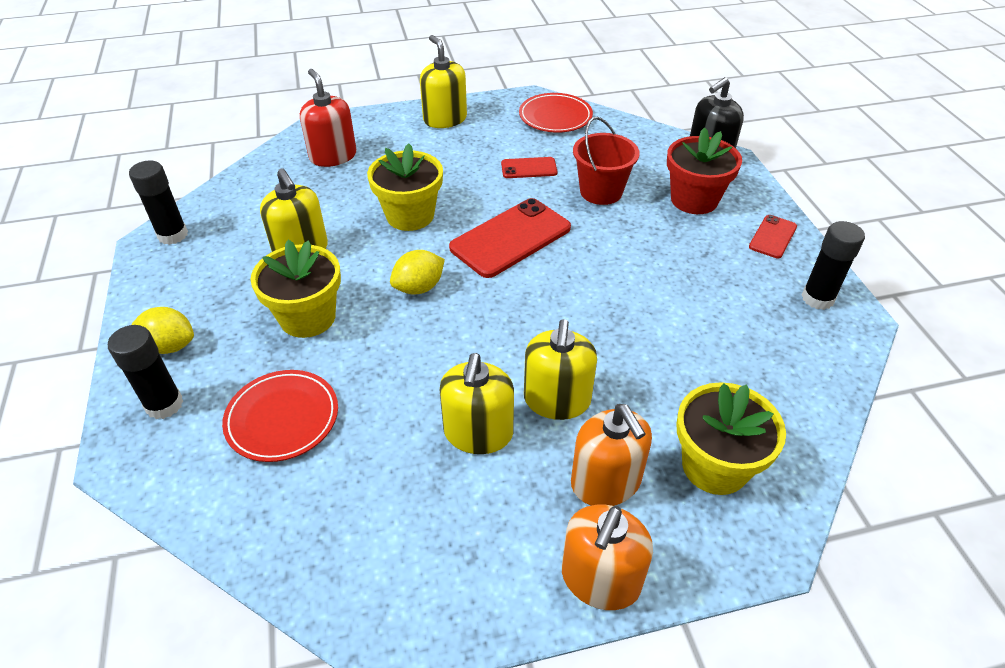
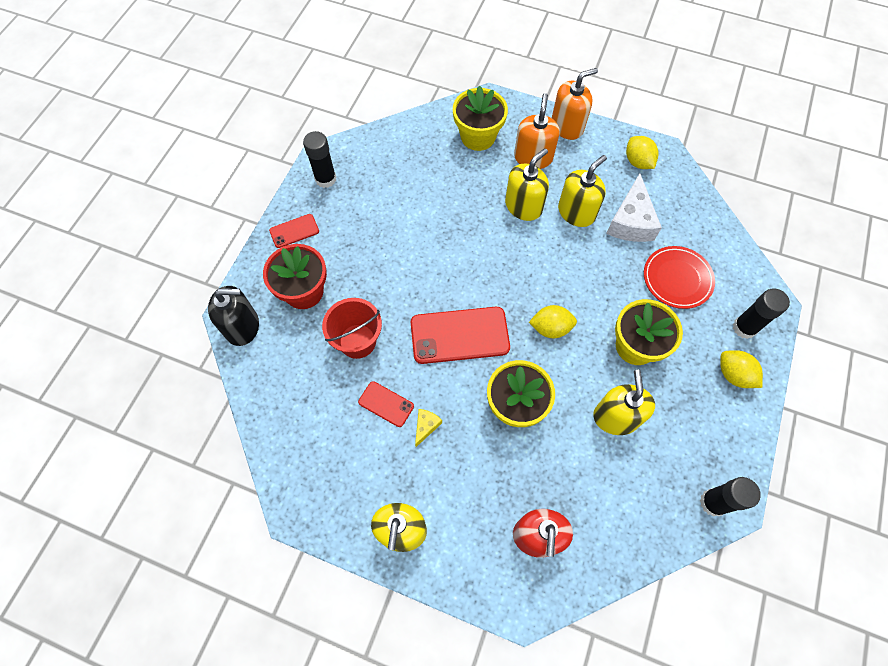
camera: 145 degrees left, 20 degrees up
red plate [519,93,593,133] -> none
none -> yellow cheese [415,409,442,447]
none -> white cheese [606,173,662,242]
none -> yellow lemon [626,136,659,169]

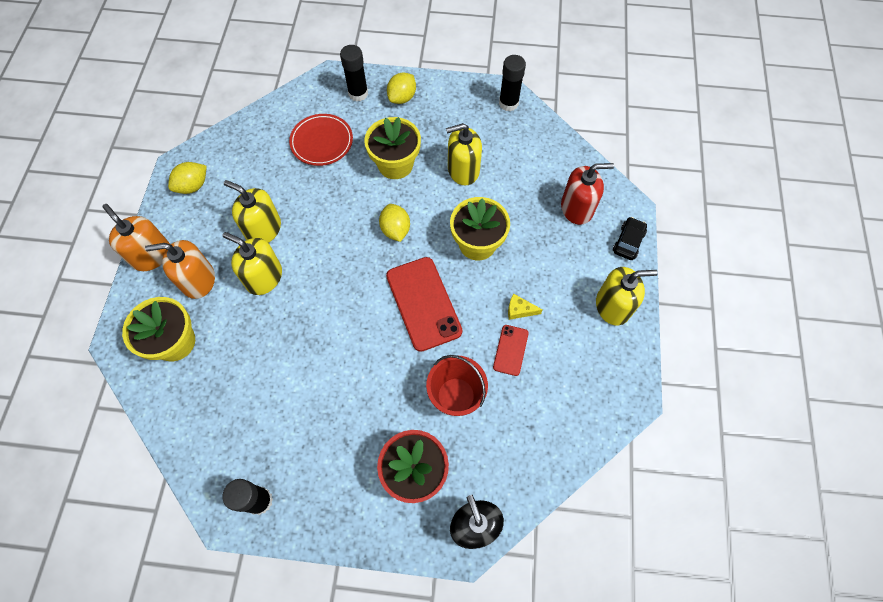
camera: 105 degrees left, 0 degrees up
red phone [269,214,319,248] -> none
white cheese [606,173,662,242] -> none
none -> black car [613,217,647,260]

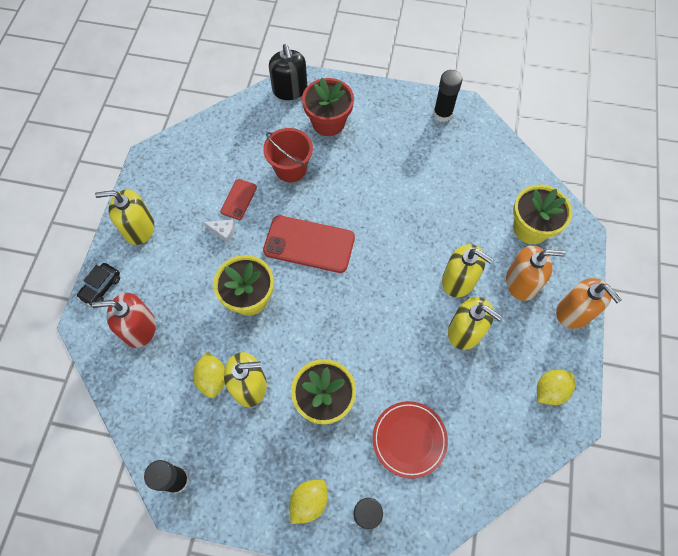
camera: 175 degrees left, 0 degrees up
yellow lemon [379,204,410,242] -> yellow lemon moved to [193,352,225,398]
red phone [386,257,462,352] -> red phone turned 60 degrees counterclockwise [263,215,355,273]
yellow cheese [508,293,543,320] -> white cheese [203,220,235,243]

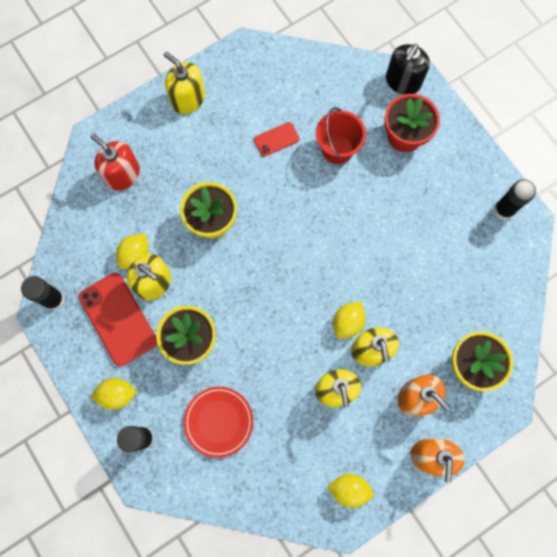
camera: 45 degrees right, 10 degrees up
black car [77,263,120,306] -> none
white cheese [203,220,235,243] -> none
red phone [263,215,355,273] -> red phone moved to [79,273,157,366]
none -> yellow lemon [333,302,366,339]

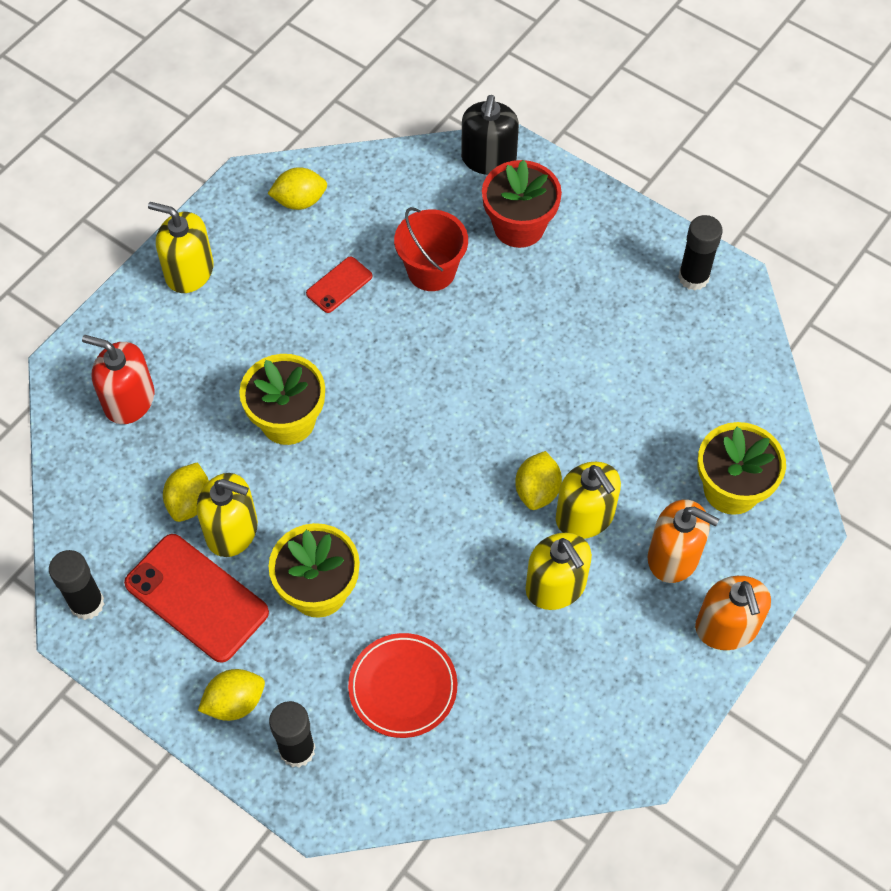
camera: 20 degrees left, 15 degrees down
yellow lemon [327,474,374,508] -> yellow lemon moved to [267,167,327,210]

